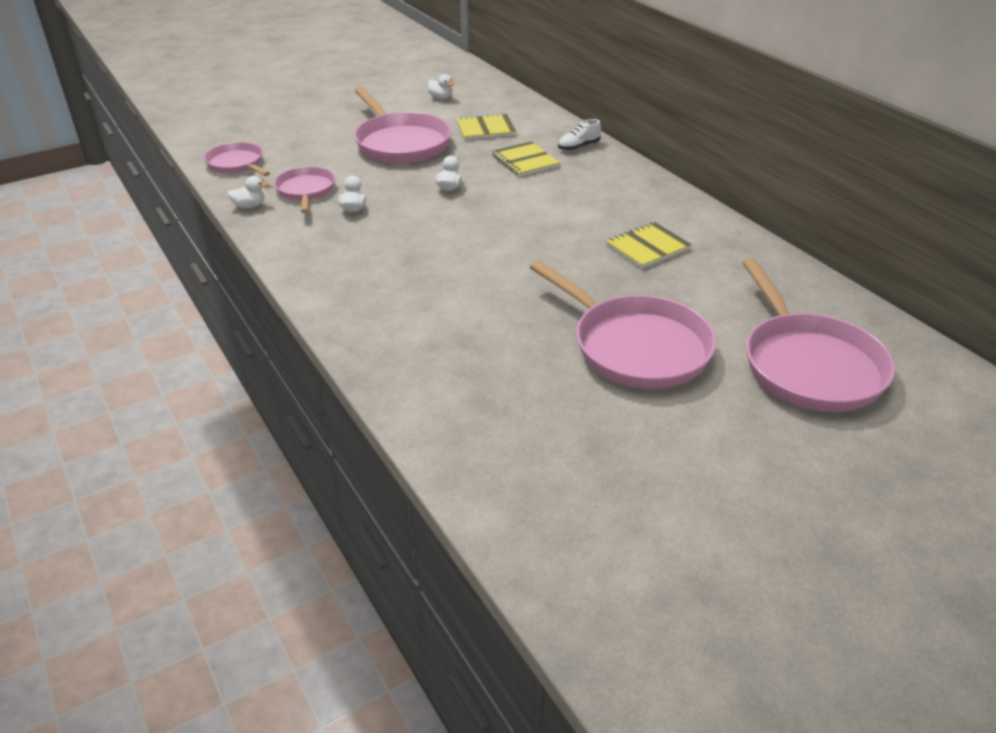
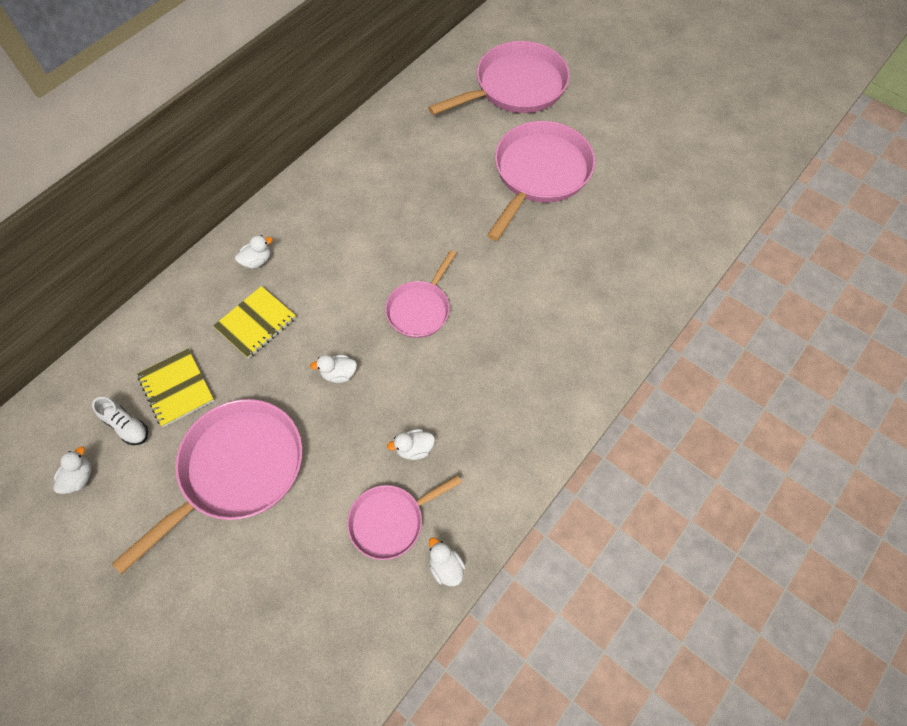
camera: 110 degrees left, 25 degrees up
pink pan [204,142,270,176] -> pink pan moved to [385,250,456,338]
white shoe [558,119,601,151] -> white shoe moved to [92,397,148,445]
yellow notebook [606,222,692,269] -> none
none -> white duck [235,235,273,269]

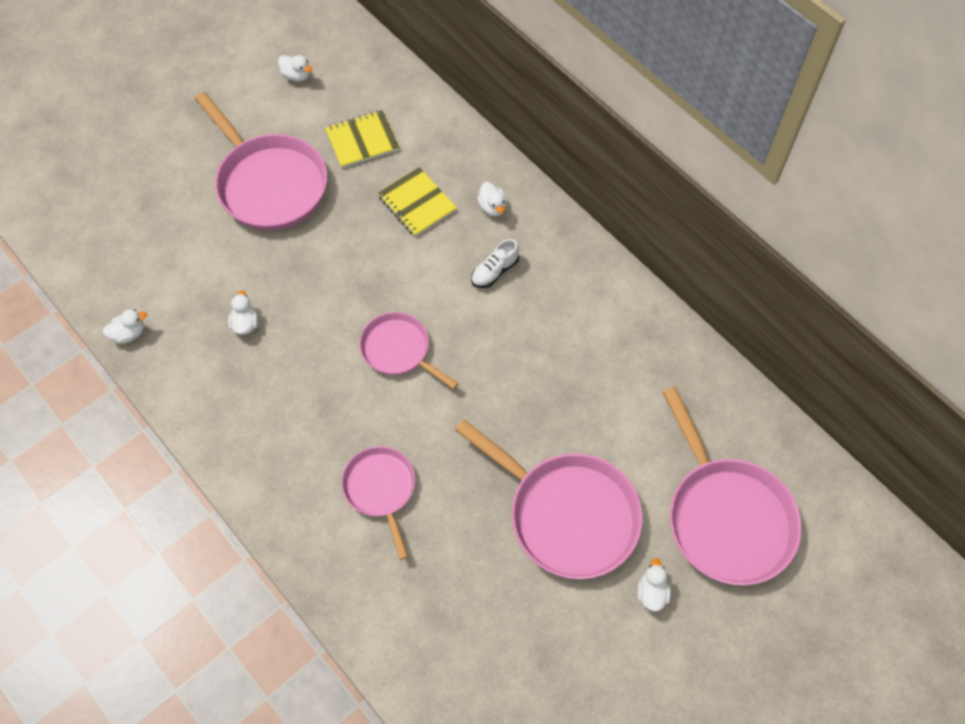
camera: 100 degrees right, 0 degrees up
white shoe [92,397,148,445] -> white shoe moved to [471,239,519,288]
white duck [310,355,357,383] -> white duck moved to [637,558,671,612]
pink pan [347,475,462,560] -> pink pan moved to [342,446,415,560]

